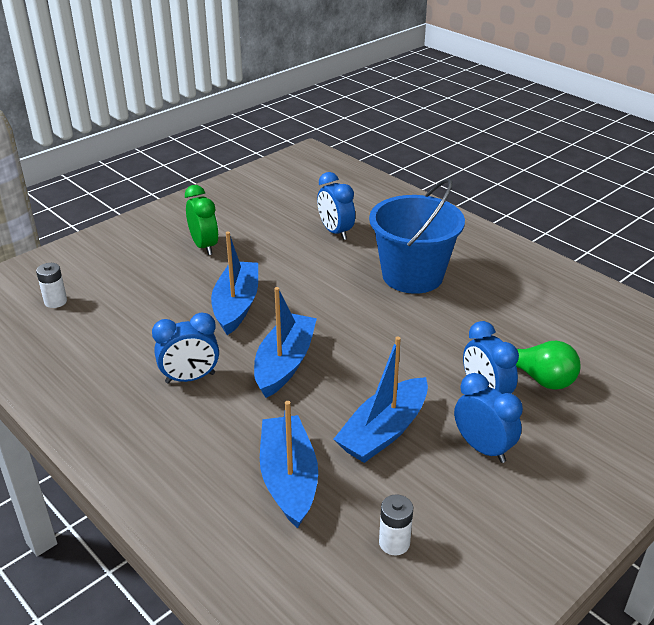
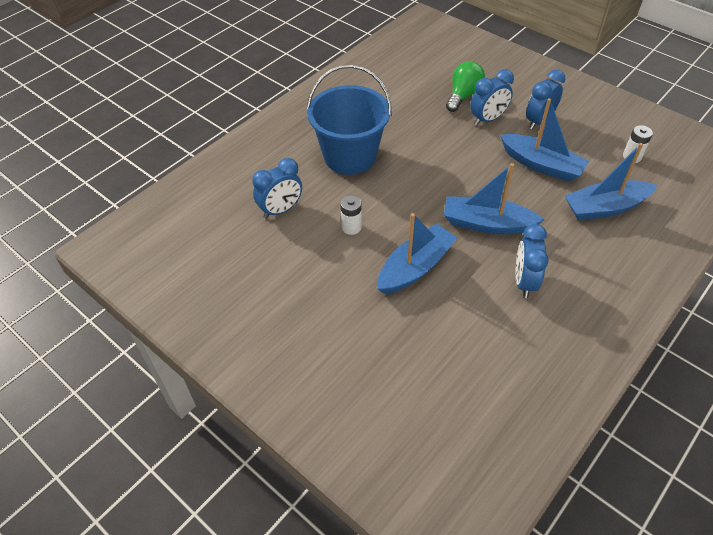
camera: 95 degrees left, 15 degrees up
white battery [36,263,67,308] -> white battery moved to [340,195,362,235]
blue clock [152,312,219,384] -> blue clock turned 150 degrees counterclockwise [515,224,549,298]
green clock [185,185,219,255] -> none
blue boat [211,232,258,335] -> blue boat turned 135 degrees clockwise [377,213,457,294]

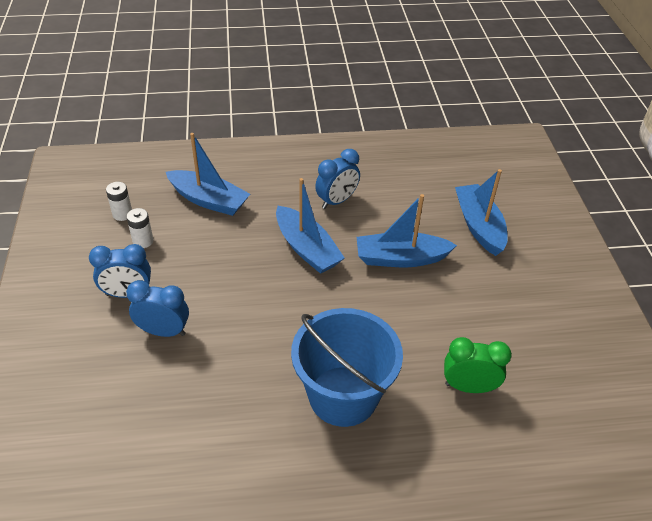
camera: 140 degrees left, 5 degrees down
blue clock [252,158,302,219] -> green clock [444,337,512,393]
white battery [340,195,362,235] -> white battery moved to [127,208,153,248]
green light bulb [446,61,485,112] -> none
blue boat [500,98,589,182] -> blue boat moved to [455,169,508,256]

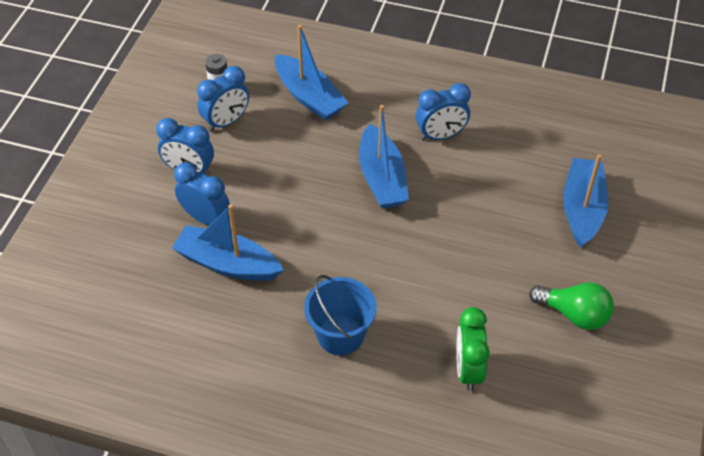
camera: 25 degrees right, 5 degrees up
white battery [127,208,153,248] -> blue clock [197,66,249,132]
blue bucket [291,308,403,427] -> blue bucket [304,275,377,355], size x0.66
blue boat [356,194,457,267] -> blue boat moved to [172,204,284,281]
green clock [444,337,512,393] -> green clock turned 120 degrees counterclockwise [456,307,490,391]
none -> green light bulb [529,282,614,330]

